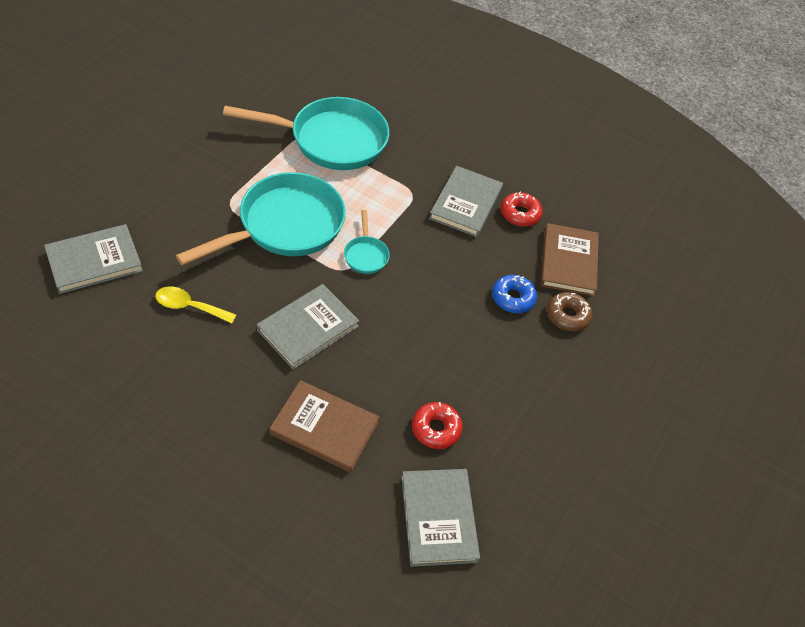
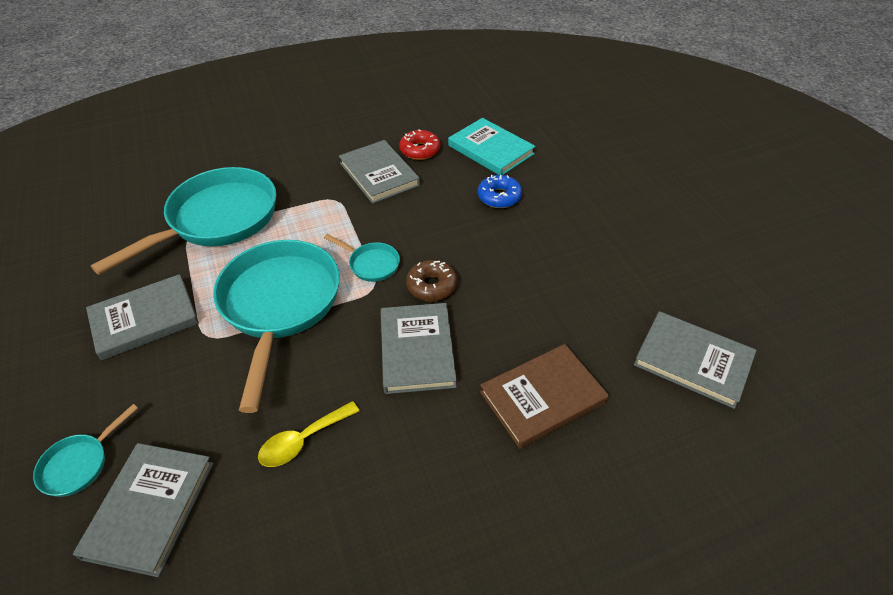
camera: 45 degrees left, 5 degrees down
red donut [412,402,463,449] -> none
brown book [540,223,599,296] -> turquoise book [448,118,536,175]
brown donut [547,292,593,331] -> brown donut moved to [406,260,457,301]
none -> turquoise pan [33,404,138,497]
none -> grey book [86,274,199,360]

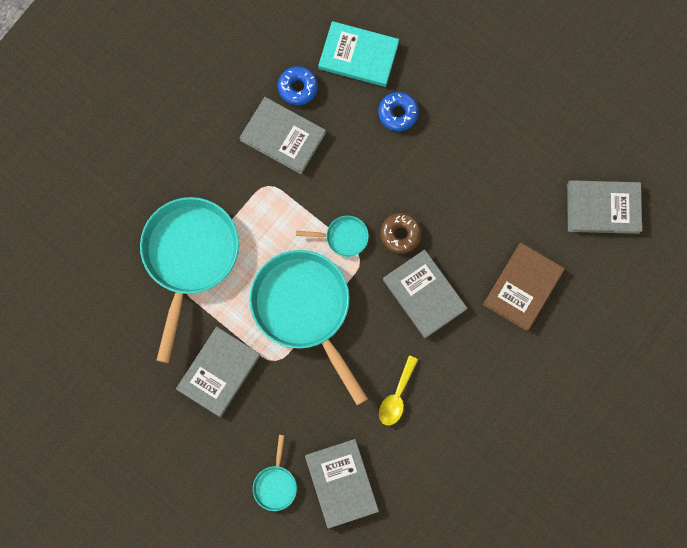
camera: 30 degrees left, 30 degrees up
red donut [399,129,440,160] -> blue donut [278,66,318,105]

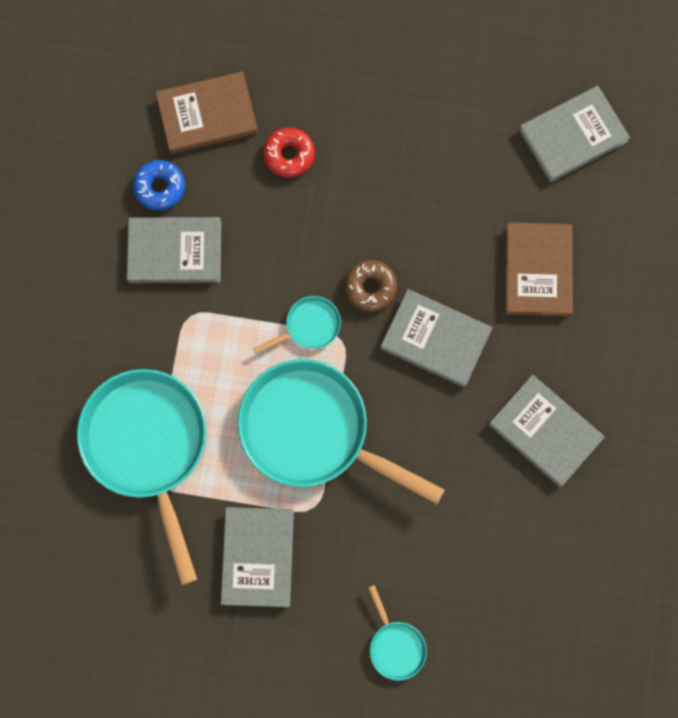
camera: 30 degrees left, 0 degrees up
grey book [305,439,379,529] -> grey book moved to [489,375,605,487]
turquoise book [318,21,399,87] -> brown book [156,71,258,154]
blue donut [378,92,419,131] -> red donut [263,127,315,178]
yellow spoon [379,356,418,426] -> none

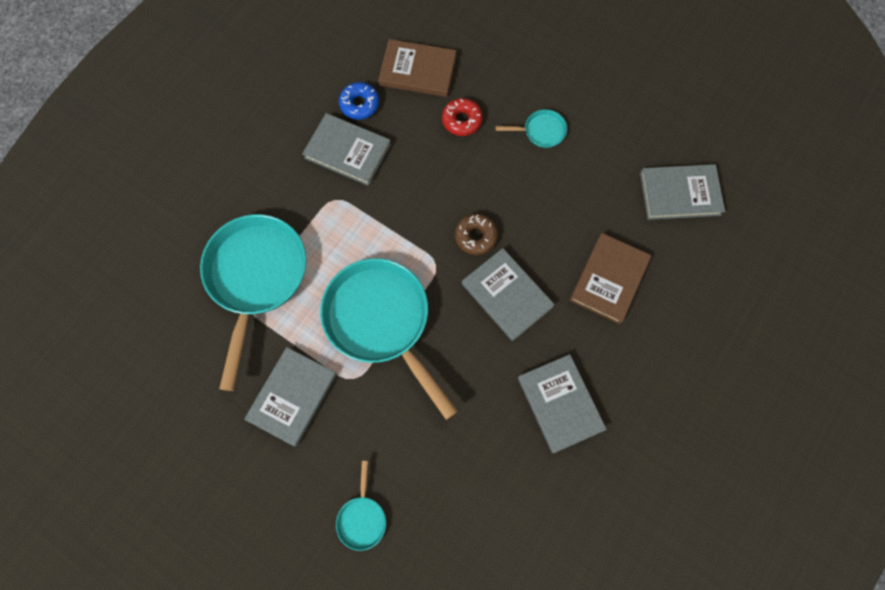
camera: 25 degrees right, 5 degrees down
turquoise pan [253,296,341,354] -> turquoise pan moved to [495,109,567,148]

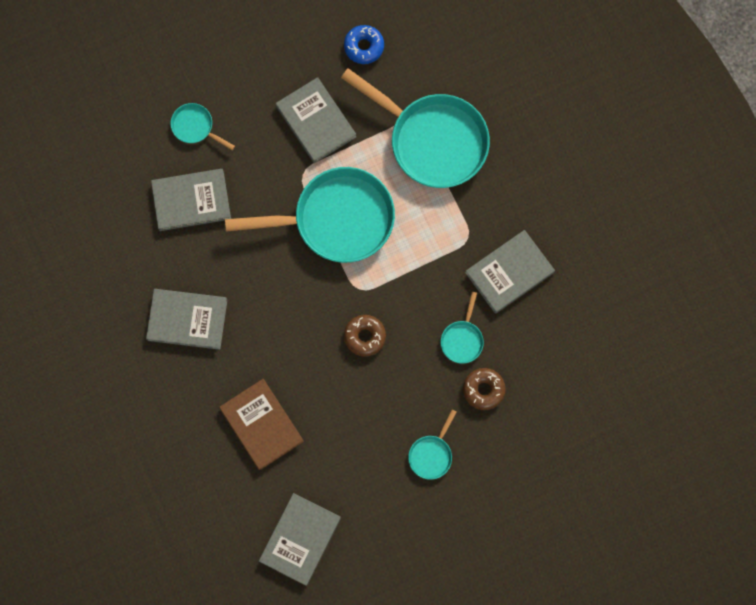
camera: 120 degrees right, 5 degrees up
blue donut [339,82,379,120] -> blue donut moved to [344,25,384,64]
brown book [378,39,456,97] -> none
red donut [442,98,483,136] -> brown donut [463,368,505,410]
grey book [462,248,555,341] -> grey book moved to [151,169,231,231]
none -> turquoise pan [441,292,484,364]

